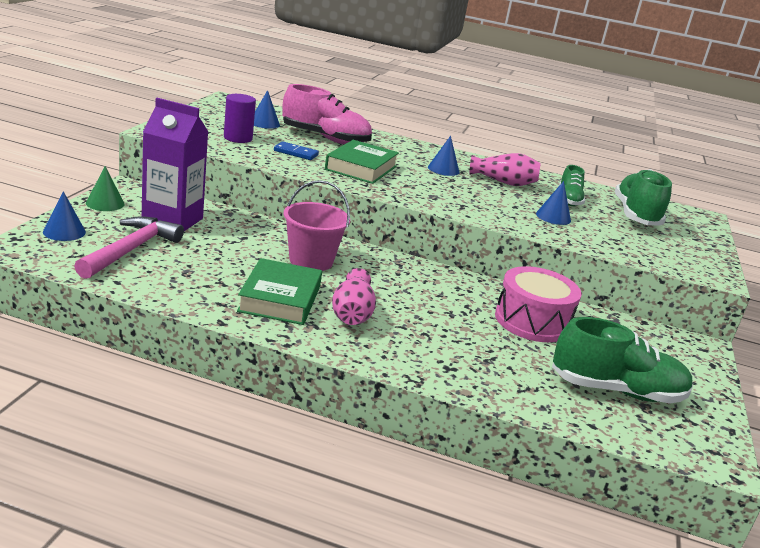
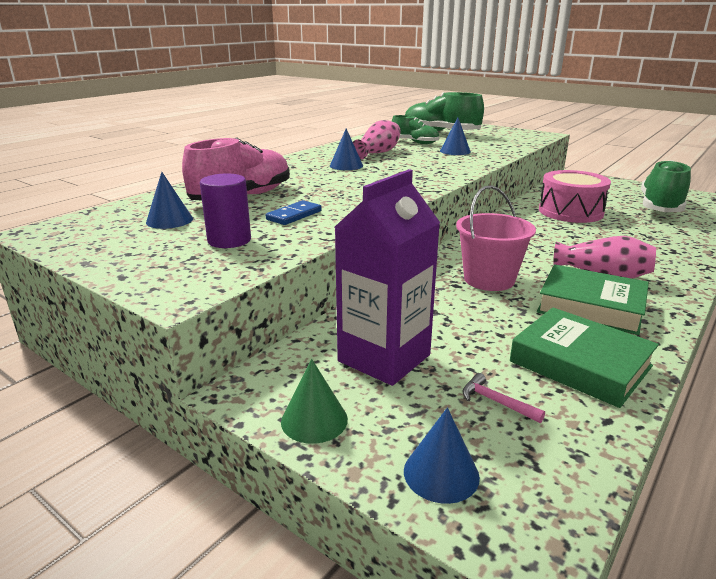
camera: 65 degrees left, 0 degrees up
pink hammer [74,216,184,279] -> pink hammer [462,373,545,423], size x0.42
green book [325,140,399,184] -> green book moved to [510,307,659,408]

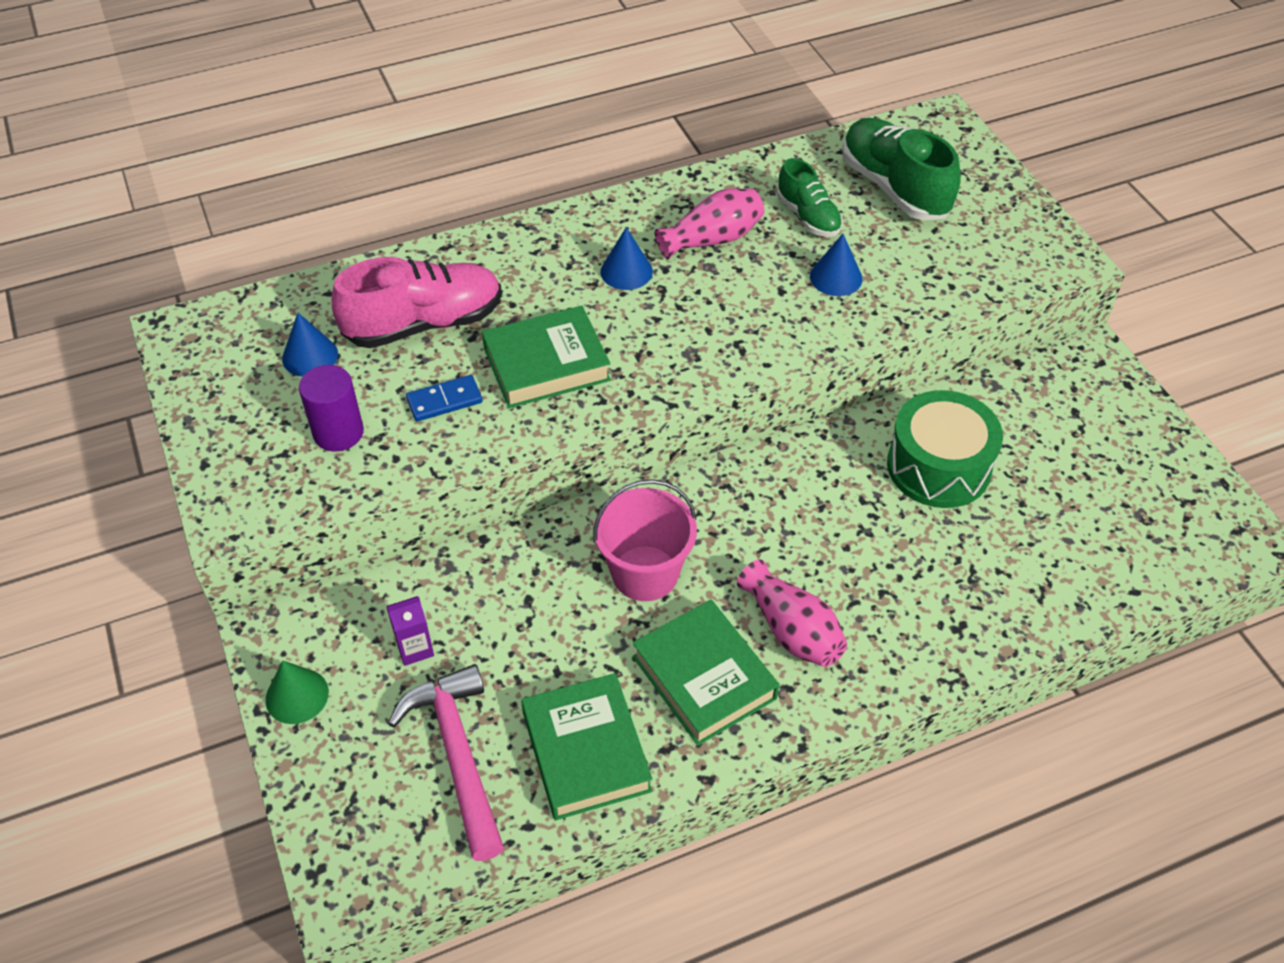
camera: 30 degrees right, 25 degrees up
purple carton [335,169,440,386] -> purple carton [386,596,434,666], size x0.43
blue cone [404,407,480,504] -> none
pink hammer [462,373,545,423] -> pink hammer [388,664,504,861], size x2.41
pink drum [539,170,611,223] -> green drum [887,390,1003,508]
green shoe [641,160,691,212] -> none
none -> green book [482,306,611,408]

